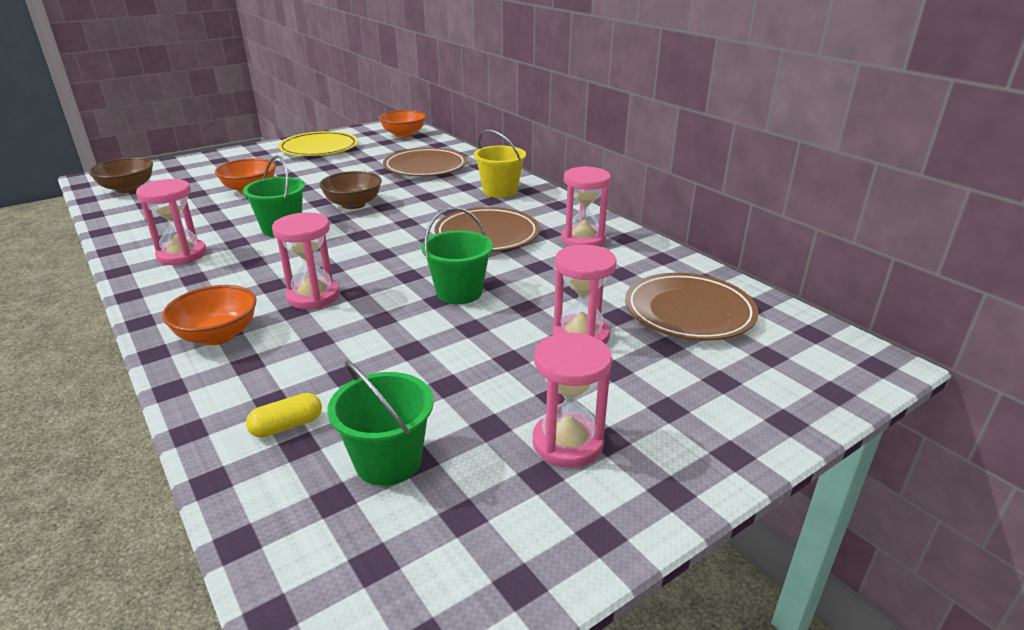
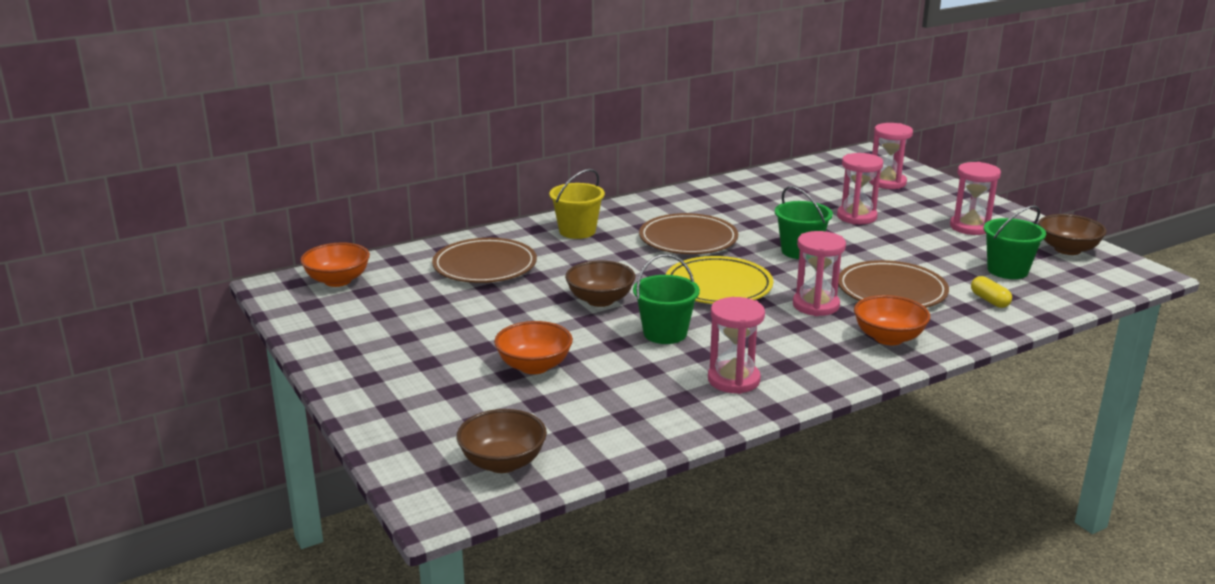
camera: 85 degrees left, 5 degrees down
yellow plate [278,131,358,156] -> yellow plate moved to [666,256,773,304]
pink hourglass [561,166,611,247] -> pink hourglass moved to [869,123,913,189]
brown plate [625,273,759,341] -> brown plate moved to [838,260,949,308]
none -> brown bowl [1038,214,1107,255]

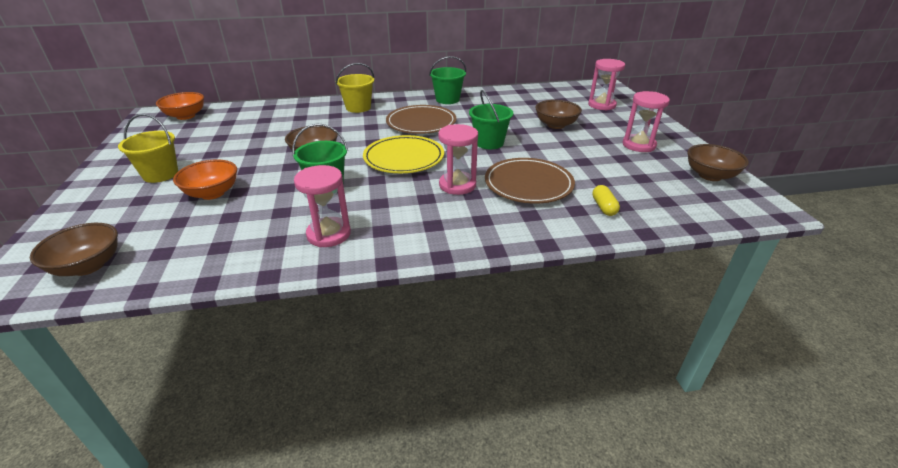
camera: 20 degrees right, 10 degrees up
brown plate [432,238,537,283] -> none
pink hourglass [837,153,883,224] -> brown bowl [535,100,582,129]
orange bowl [854,295,930,345] -> none
green bucket [984,205,1046,279] -> green bucket moved to [429,56,466,104]
none -> yellow bucket [118,114,178,183]

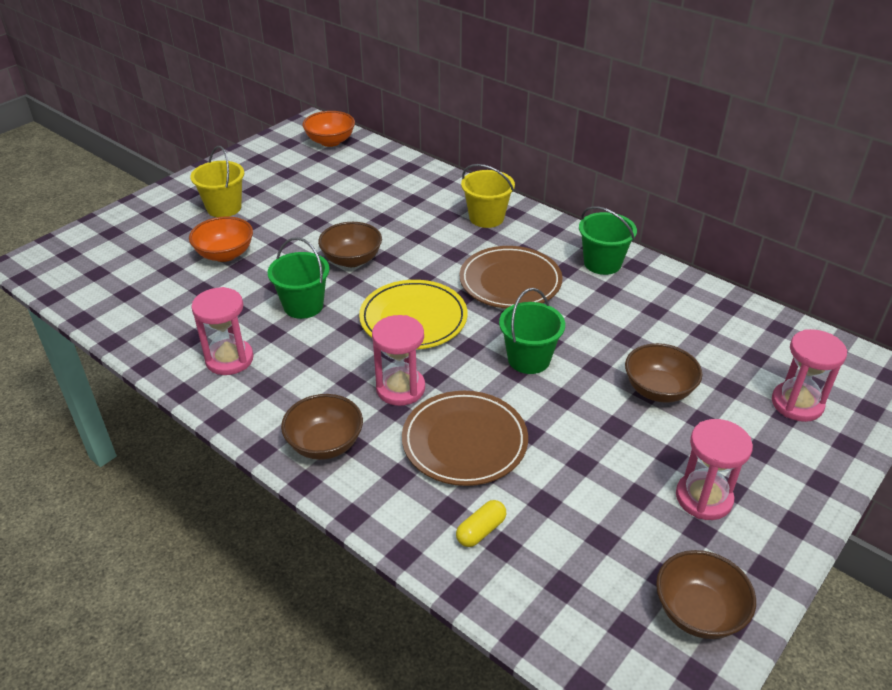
camera: 50 degrees right, 5 degrees up
brown bowl [30,223,118,276] -> brown bowl moved to [281,394,363,460]

